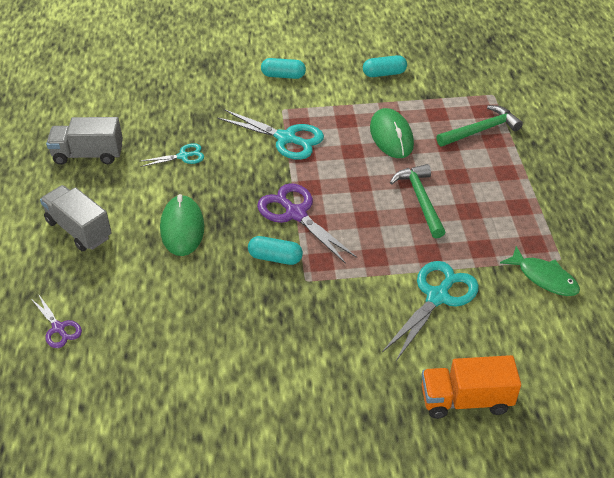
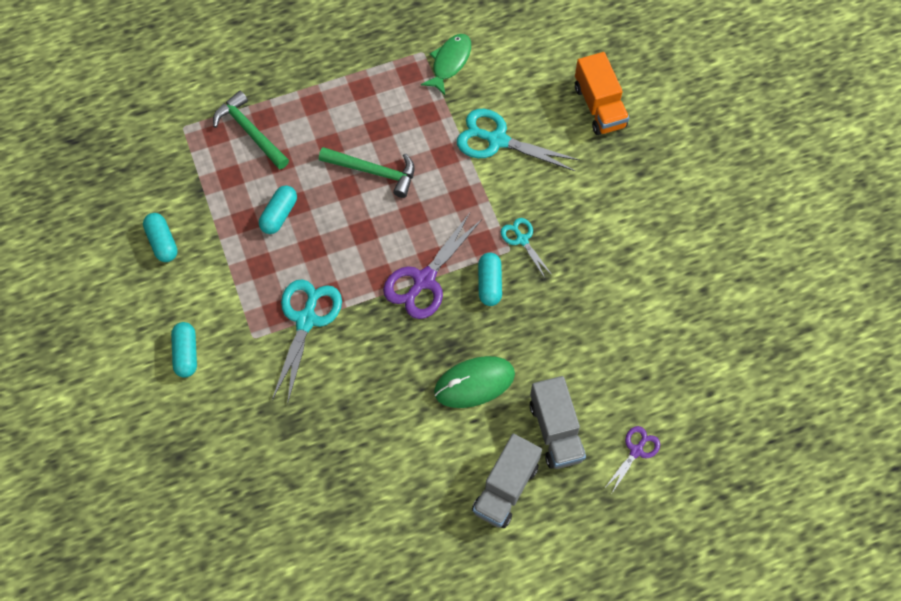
camera: 105 degrees left, 20 degrees up
grey truck [46,117,123,165] -> grey truck moved to [530,376,586,469]
turquoise scissors [140,143,204,167] -> turquoise scissors moved to [501,218,552,278]
green mouse [370,108,414,158] -> turquoise capsule [259,185,297,234]
green hammer [390,164,445,238] -> green hammer turned 135 degrees counterclockwise [319,147,415,198]

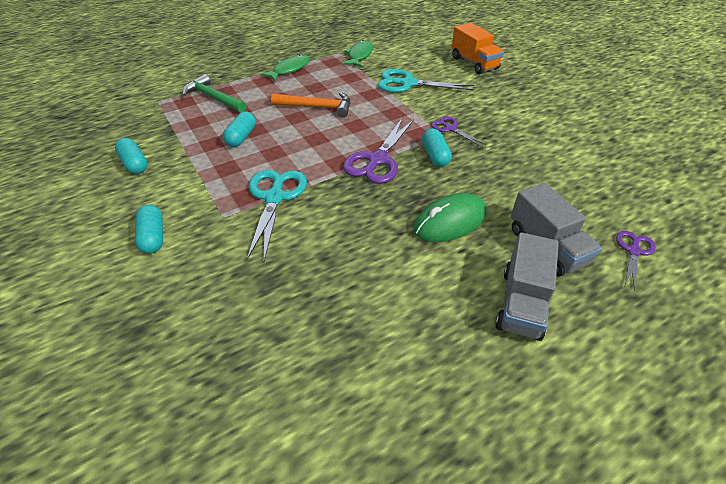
camera: 10 degrees left, 20 degrees down
green hammer [319,147,415,198] -> orange hammer [271,92,350,118]
turquoise scissors [501,218,552,278] -> purple scissors [431,116,486,147]
none -> green fish [261,55,310,81]

